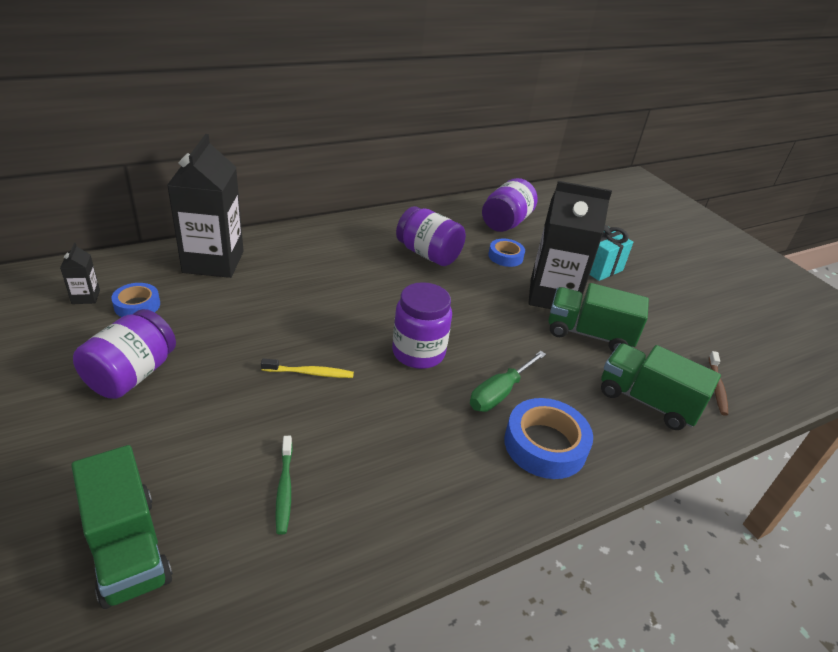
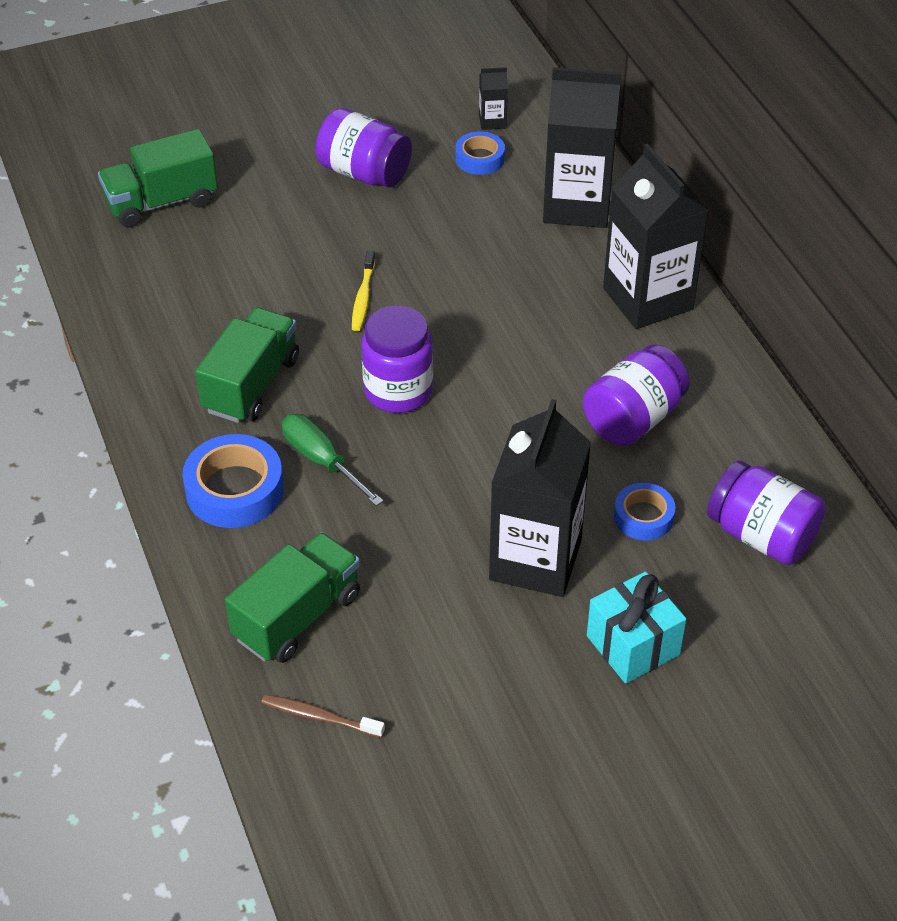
camera: 100 degrees right, 10 degrees up
green toothbrush [275,436,293,535] -> none
green truck [548,283,649,352] -> green truck moved to [195,307,299,423]
none -> black carton [603,143,709,329]

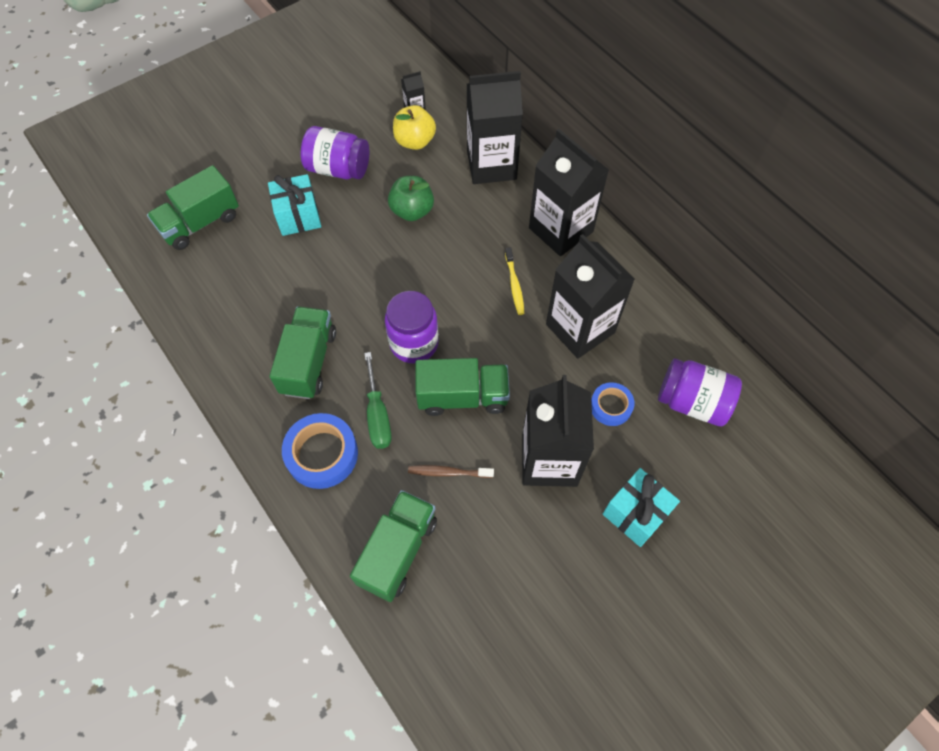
camera: 15 degrees left, 15 degrees up
brown toothbrush [261,694,385,738] -> brown toothbrush moved to [408,465,494,478]
green screwdriver [282,414,383,506] -> green screwdriver turned 135 degrees counterclockwise [364,352,392,449]
yellow toothbrush [352,251,375,331] -> yellow toothbrush moved to [505,247,524,315]
blue tape [455,132,505,175] -> yellow apple [393,105,436,150]
purple jar [583,344,690,446] -> black carton [546,234,635,359]
none -> turquoise gift [268,174,321,236]
none -> green apple [388,176,434,221]
none -> green truck [415,358,510,416]

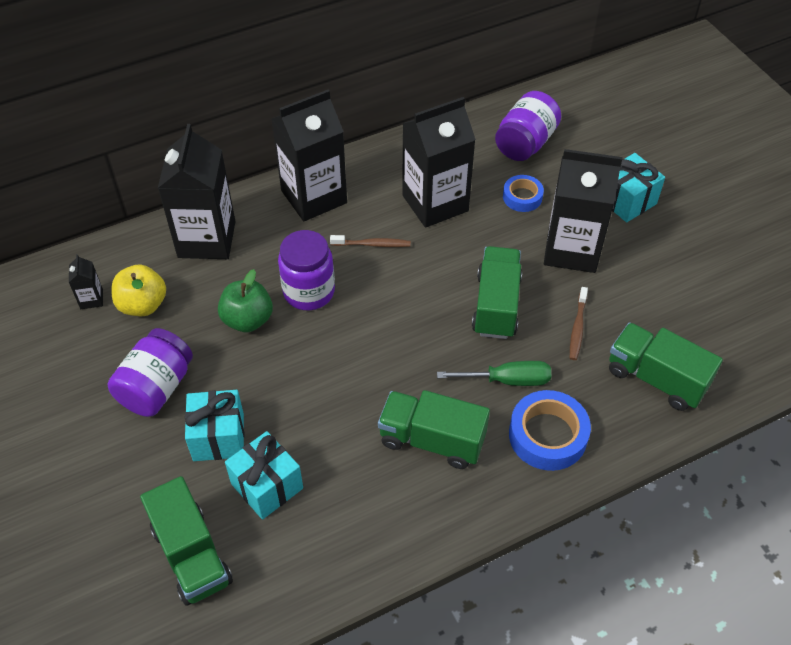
camera: 80 degrees left, 10 degrees down
purple jar [385,291,439,363] -> purple jar moved to [278,230,335,310]
yellow toothbrush [505,247,524,315] -> brown toothbrush [330,235,411,247]
none -> turquoise gift [225,431,303,520]

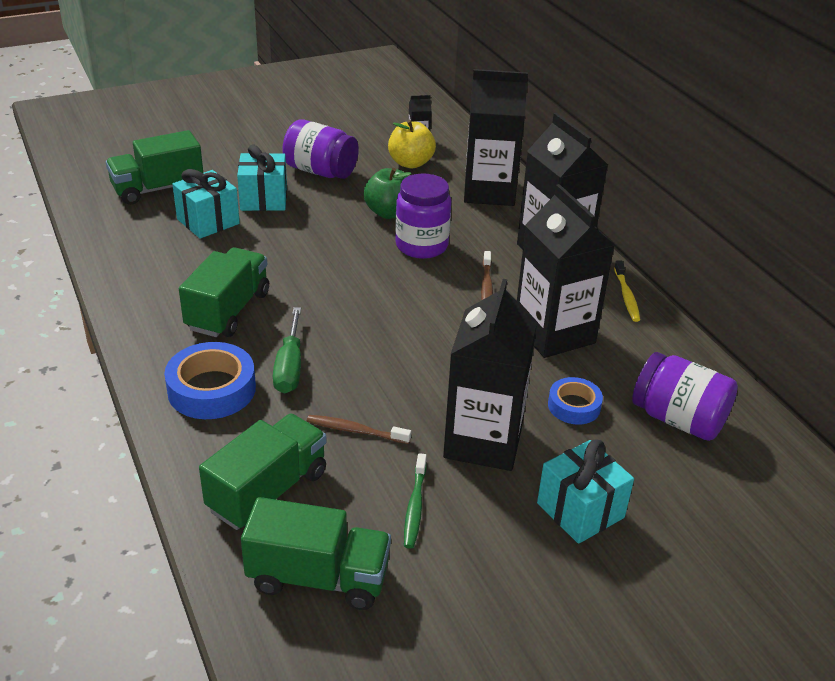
camera: 90 degrees right, 15 degrees down
green truck [472,246,522,339] -> green truck moved to [241,497,391,610]
none -> green toothbrush [404,453,427,549]
none -> yellow toothbrush [614,260,640,322]

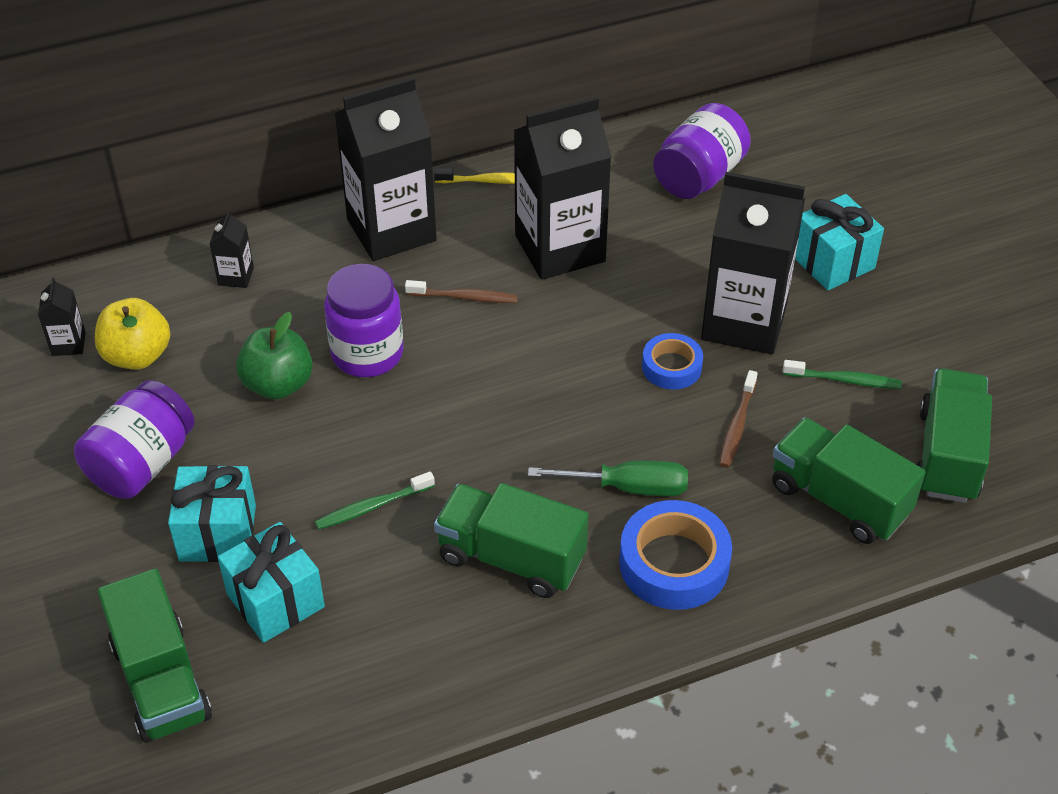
camera: 85 degrees left, 10 degrees up
black carton [464,69,528,206] -> black carton [209,210,254,288], size x0.42
blue tape [548,377,603,425] -> blue tape moved to [642,333,703,390]
none -> green toothbrush [315,471,435,530]

